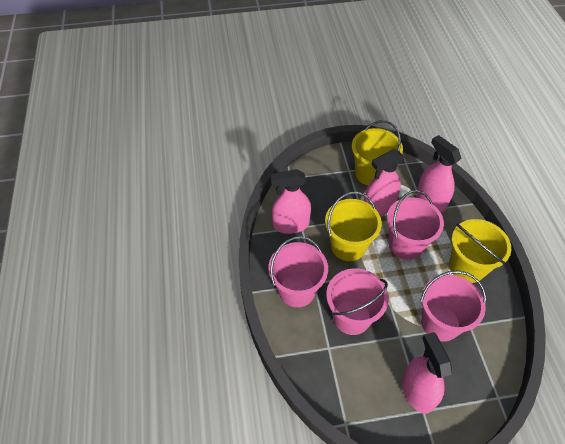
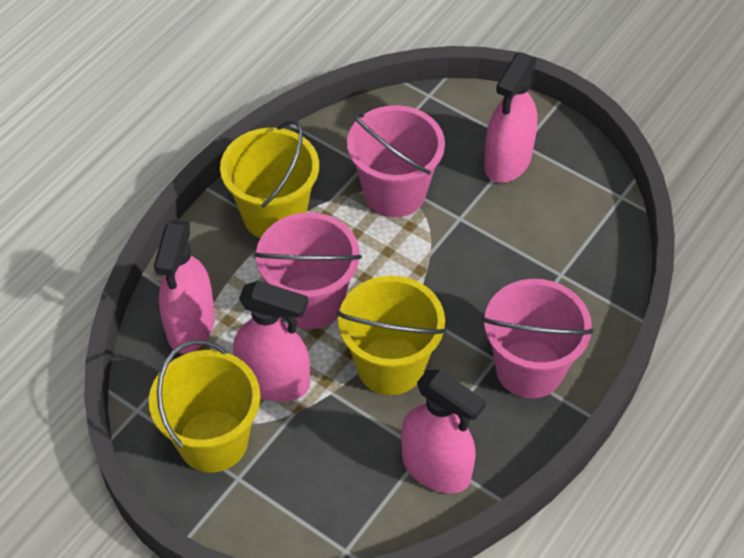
camera: 135 degrees left, 0 degrees up
pink bucket [326,268,389,335] -> none

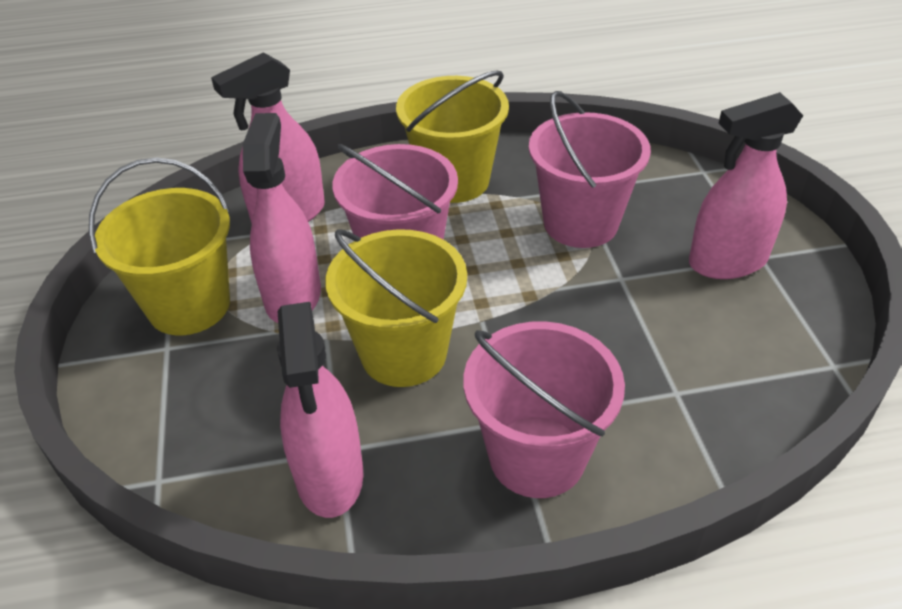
camera: 45 degrees right, 10 degrees down
pink spray bottle [233,280,310,402] -> pink spray bottle turned 150 degrees counterclockwise [243,113,321,323]

